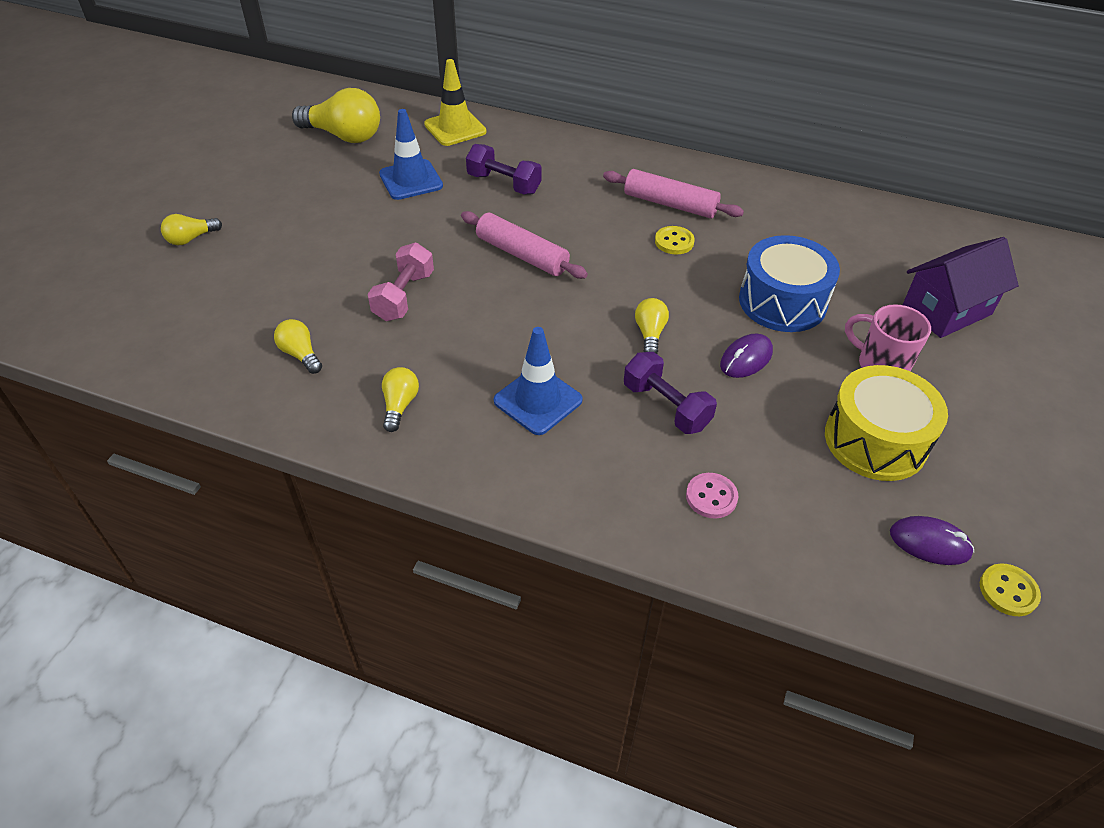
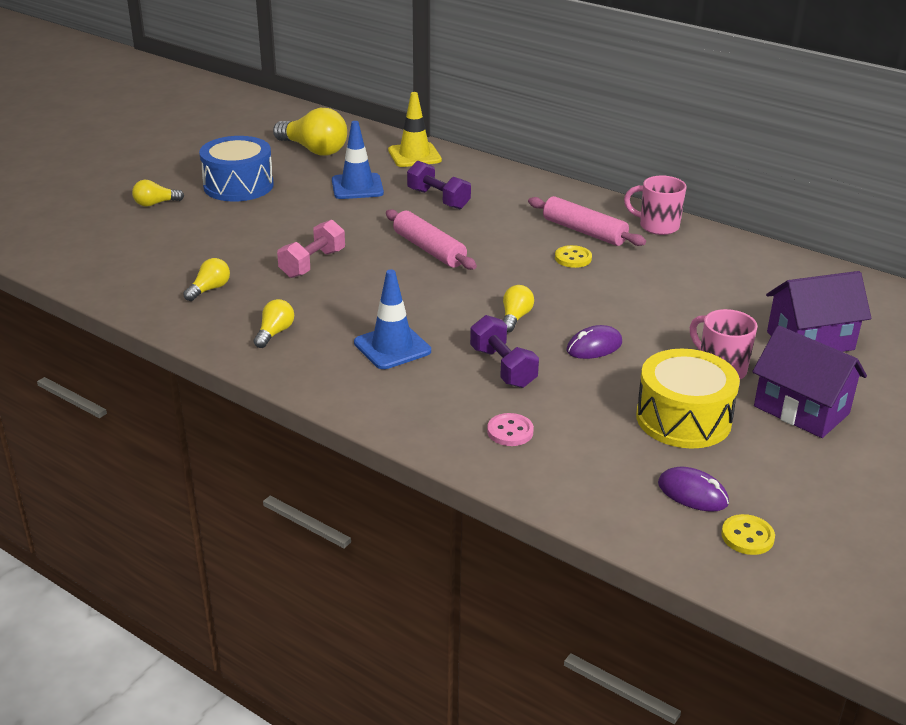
camera: 15 degrees right, 15 degrees down
yellow light bulb [274,319,322,374] -> yellow light bulb turned 60 degrees clockwise [183,258,230,301]
blue drum [739,235,840,332] -> blue drum moved to [199,136,274,202]
none -> pink mug [624,176,687,235]
none -> purple house [752,325,867,438]

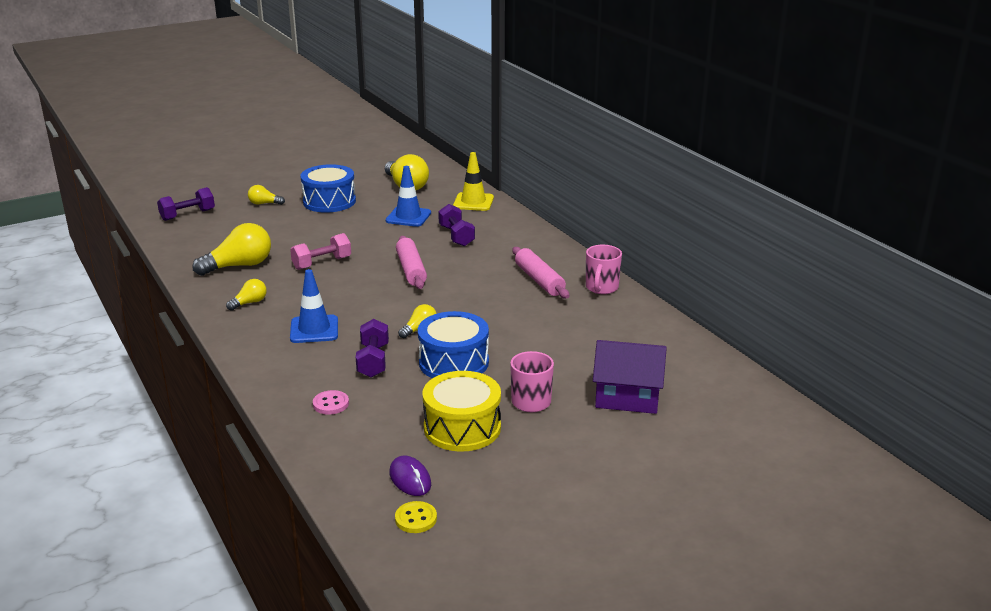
camera: 25 degrees right, 5 degrees down
yellow light bulb [183,258,230,301] -> yellow light bulb [192,223,271,276], size x1.92
yellow button [555,245,592,268] -> none
purple mouse [567,325,622,359] -> blue drum [418,311,489,378]
pink mug [624,176,687,235] -> pink mug turned 120 degrees counterclockwise [586,245,622,294]
purple house [752,325,867,438] -> none
none -> purple dumbbell [157,187,215,221]

